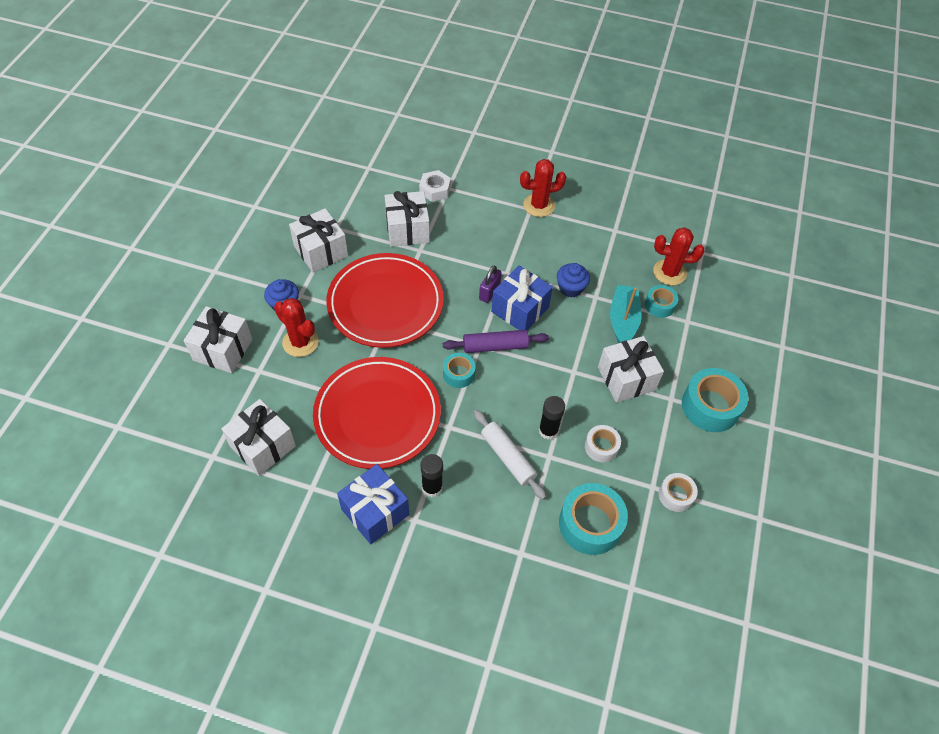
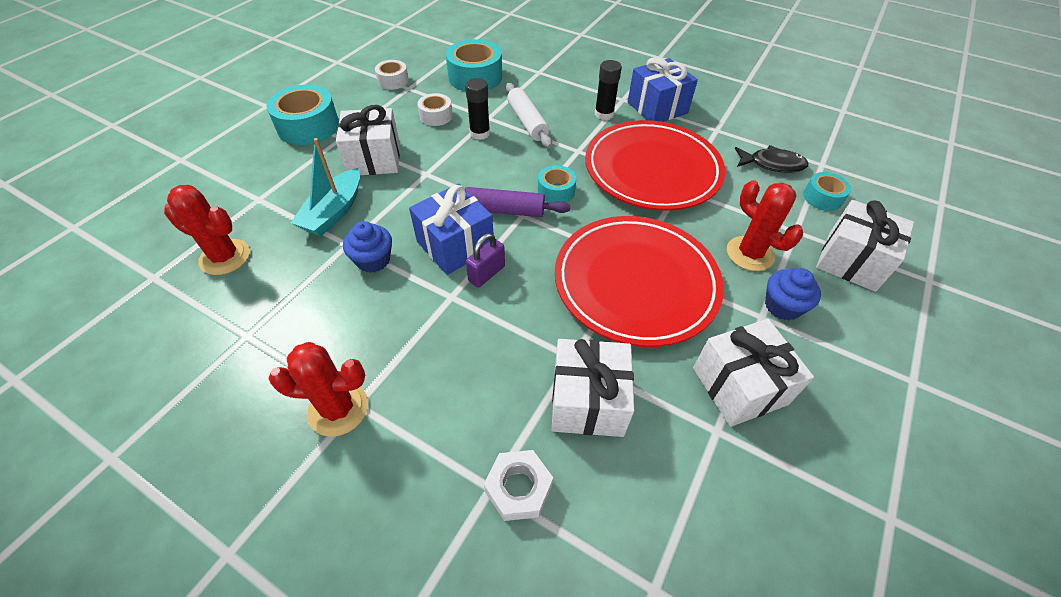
camera: 165 degrees left, 5 degrees down
white gift [221,399,296,476] -> black fish [735,145,809,173]
turquoise tape [645,285,678,318] -> turquoise tape moved to [803,172,851,211]

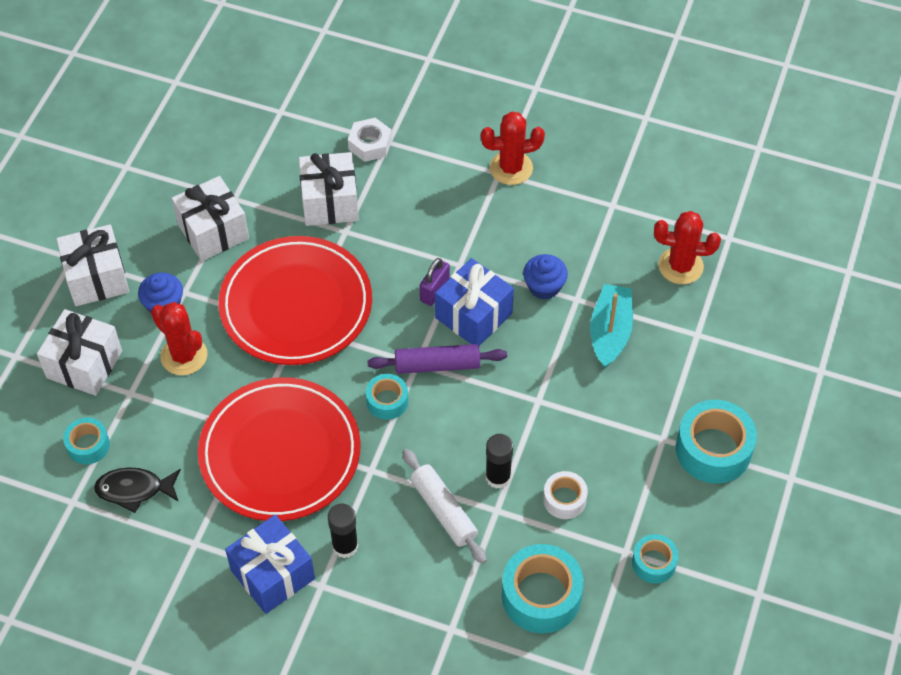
camera: 170 degrees right, 5 degrees up
white gift [336,105,400,175] -> white gift moved to [56,224,129,306]
white tape [375,60,409,90] -> turquoise tape [632,534,679,584]

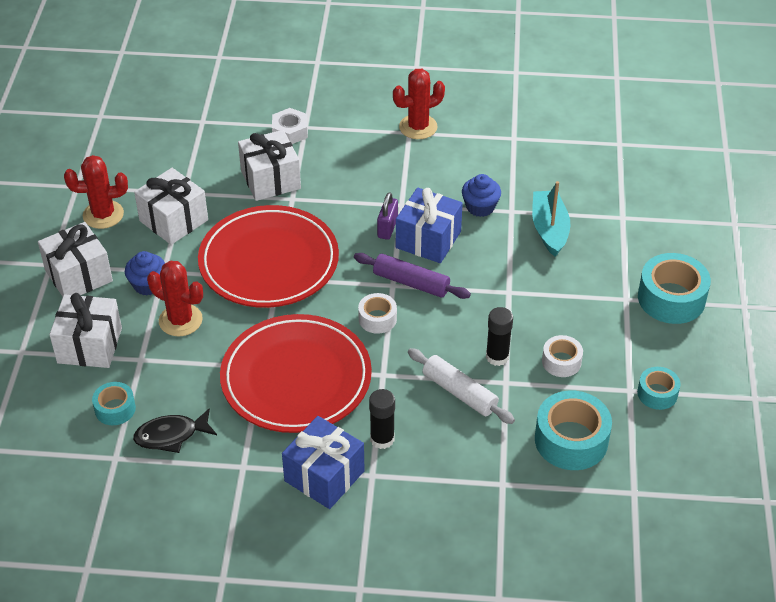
camera: 15 degrees left, 10 degrees down
turquoise tape [366,374,408,420] -> white tape [358,293,397,334]
purple rolling pin [368,344,507,374] -> purple rolling pin turned 45 degrees clockwise [354,253,471,299]
red cactus [654,211,721,284] -> red cactus moved to [64,155,128,229]

